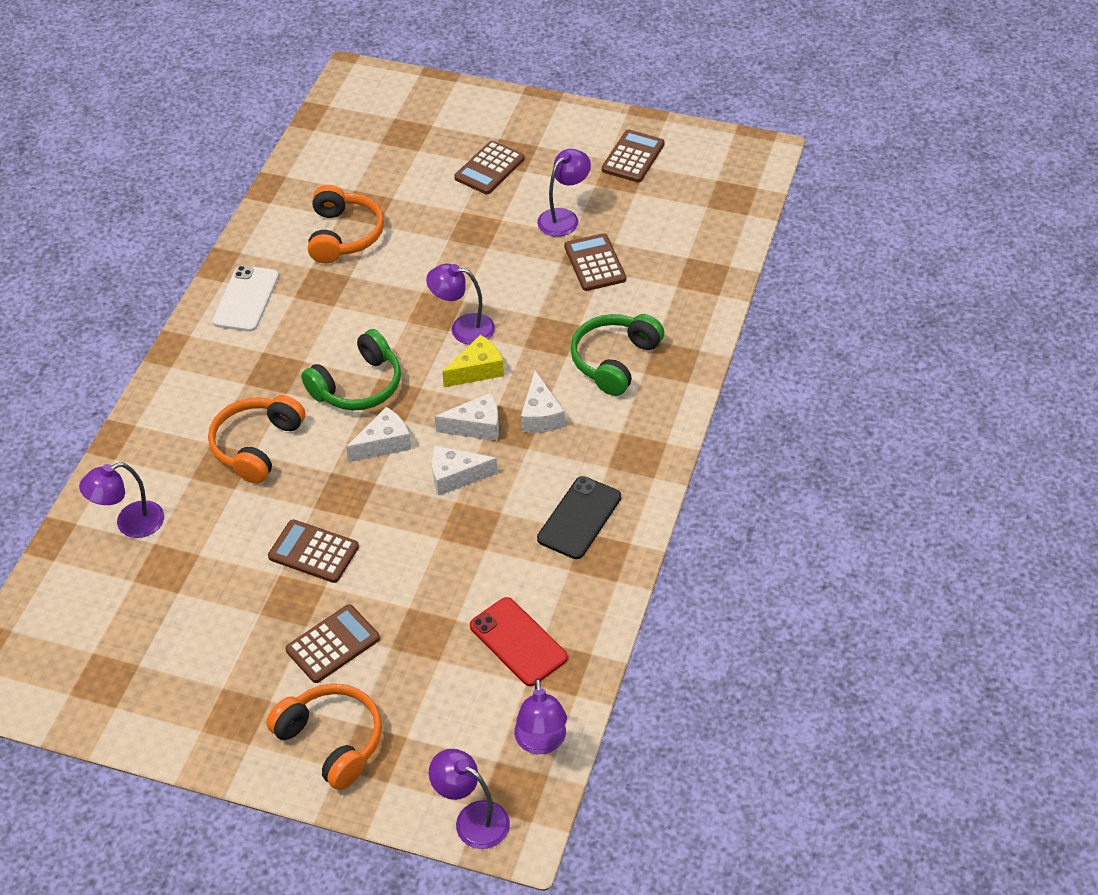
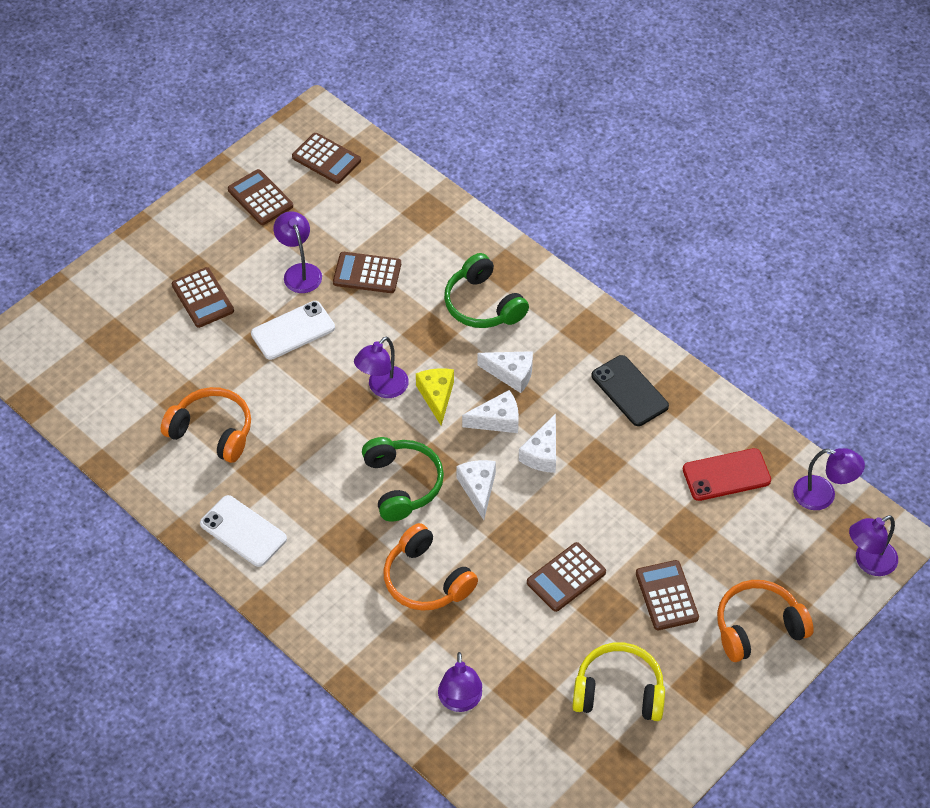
camera: 65 degrees left, 5 degrees up
white cheese [435,392,499,441] -> white cheese turned 60 degrees clockwise [462,390,519,433]
none -> white phone [251,301,335,360]
none -> brown calculator [292,133,361,184]
none -> yellow headphones [572,643,665,721]

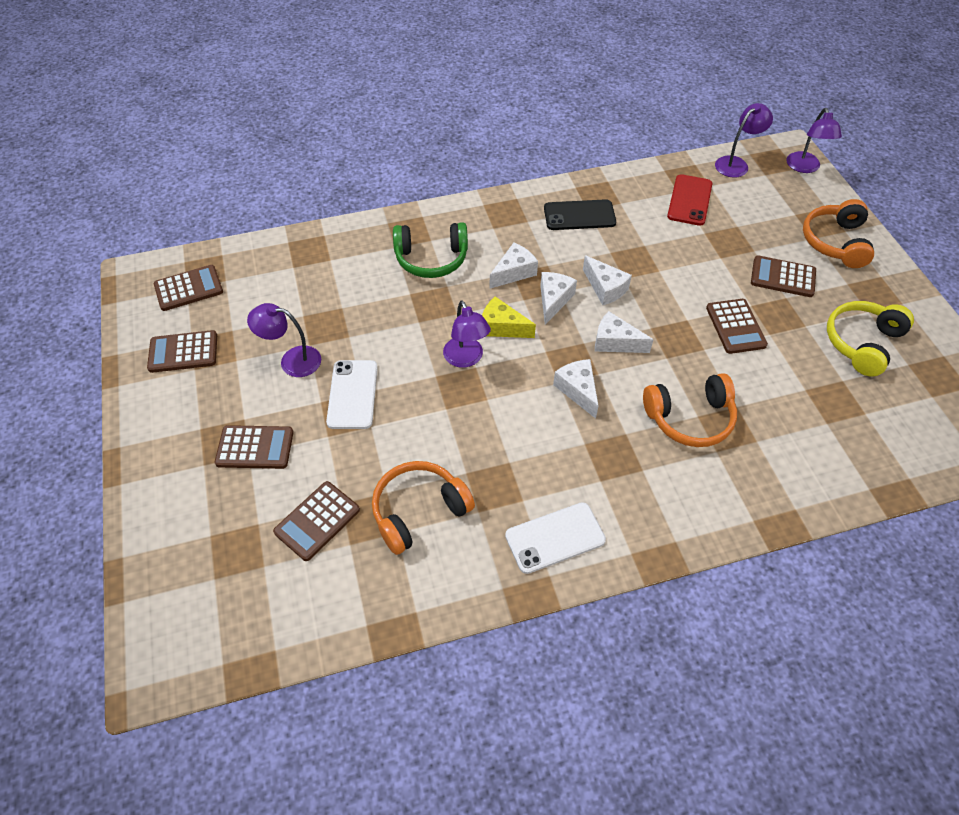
camera: 60 degrees left, 0 degrees up
brown calculator [333,252,401,293] -> brown calculator moved to [273,481,360,561]
green headphones [362,437,444,521] -> white cheese [553,359,599,419]
purple lamp [438,652,482,712] -> none

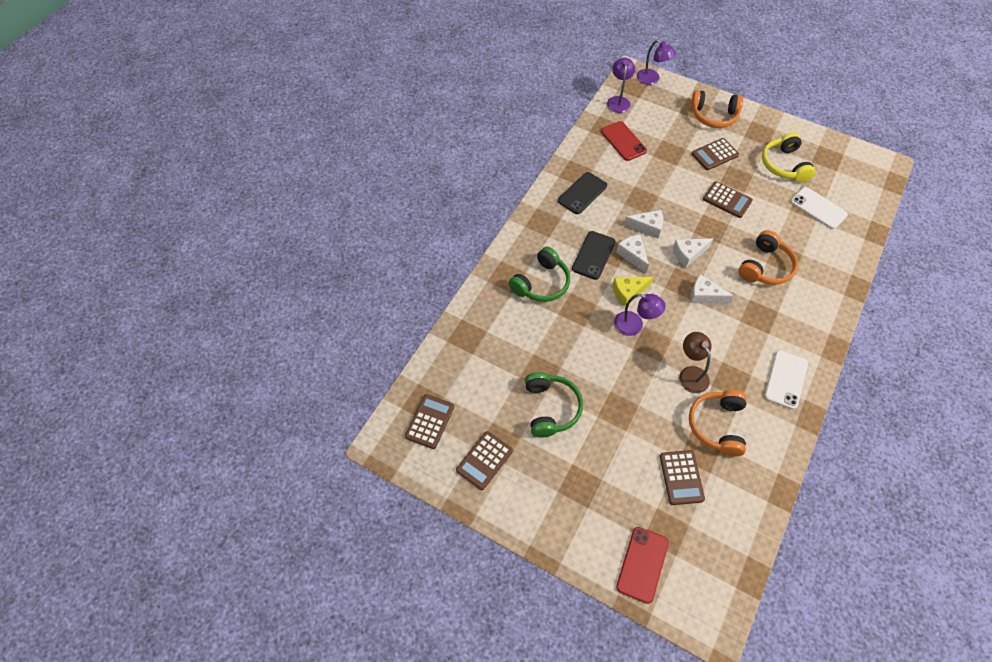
camera: 45 degrees left, 5 degrees up
brown calculator [215,425,294,469] -> none
purple lamp [247,303,321,377] -> green headphones [525,372,583,437]
white phone [326,360,378,429] -> white phone moved to [790,187,848,229]
white cheese [490,243,538,288] -> black phone [572,231,616,280]
orange headphones [803,199,874,268] -> orange headphones turned 45 degrees counterclockwise [691,90,743,128]
none -> red phone [616,527,669,604]
none -> brown lamp [679,332,712,393]

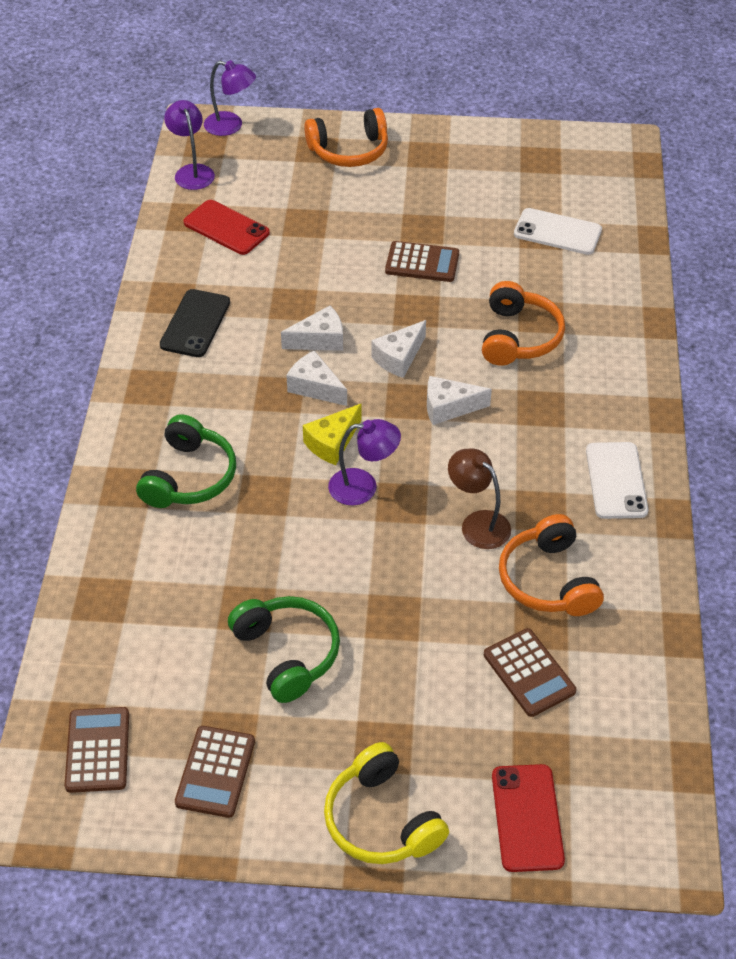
camera: 25 degrees left, 10 degrees down
black phone [572,231,616,280] -> none
brown calculator [692,138,739,170] -> none
yellow headphones [762,133,815,182] -> yellow headphones moved to [324,742,449,864]

